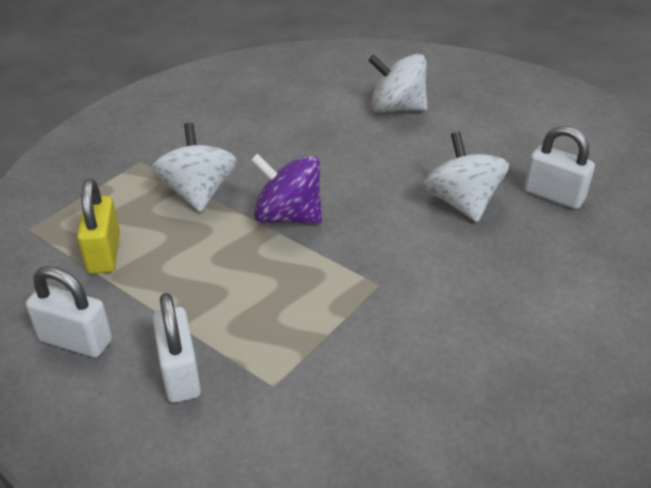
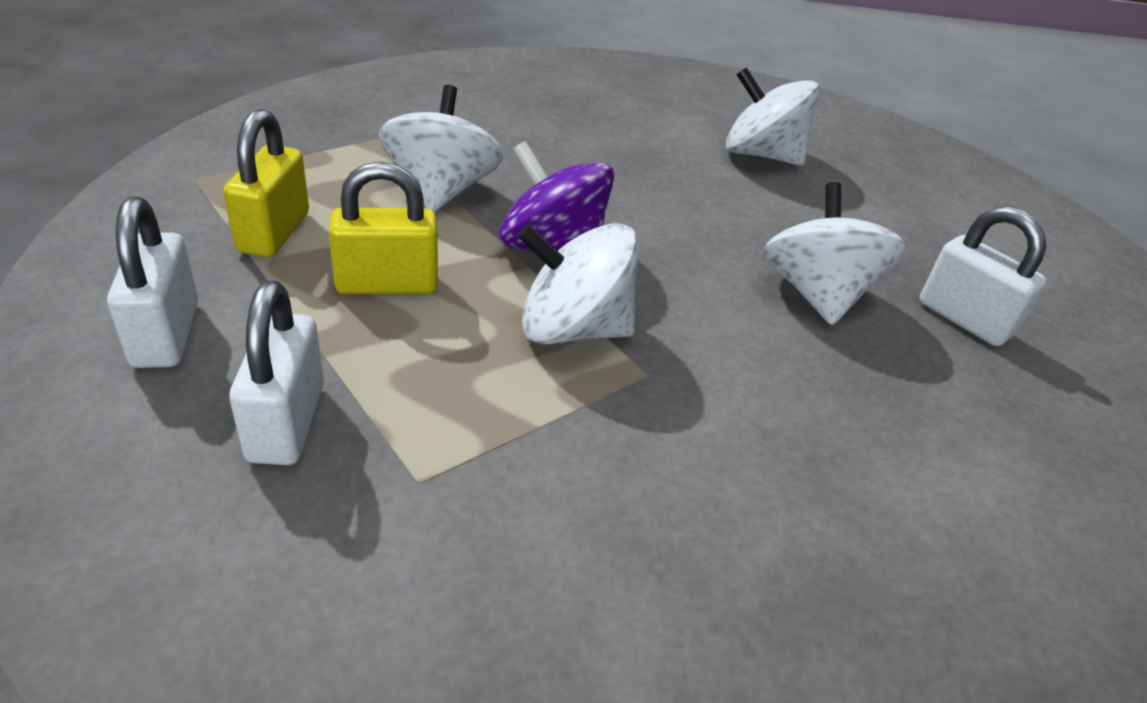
camera: 10 degrees right, 0 degrees up
white padlock [26,266,112,358] -> white padlock turned 45 degrees clockwise [107,197,198,368]
none -> yellow padlock [329,162,438,294]
none -> white spinning top [517,223,639,345]

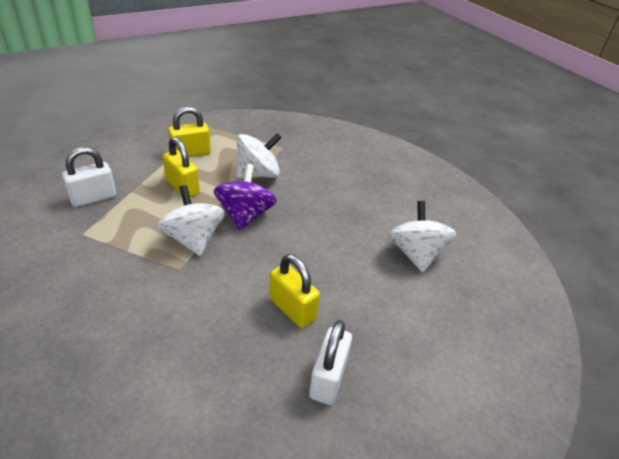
camera: 60 degrees right, 0 degrees up
white padlock [107,197,198,368] -> none
white spinning top [763,182,906,325] -> yellow padlock [269,254,320,328]

